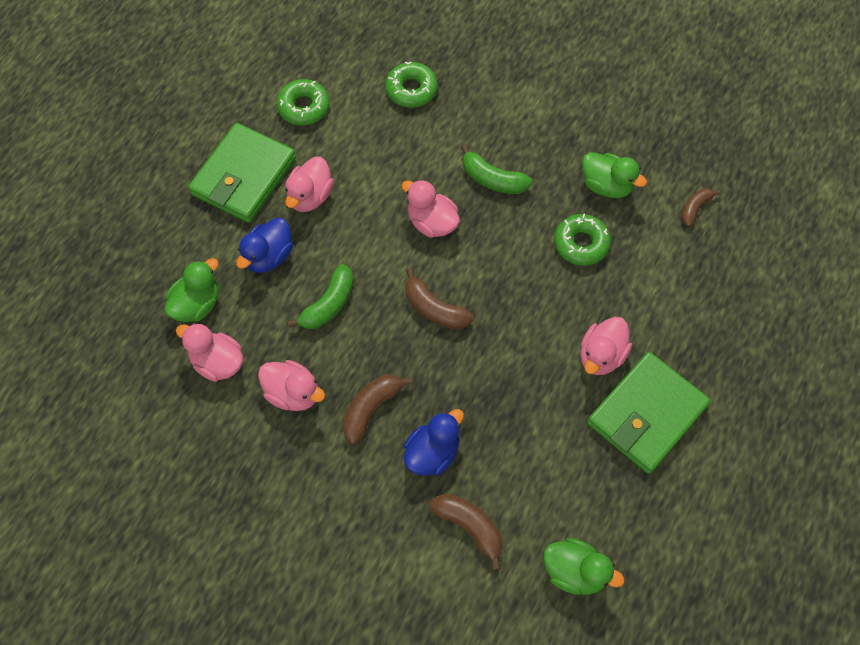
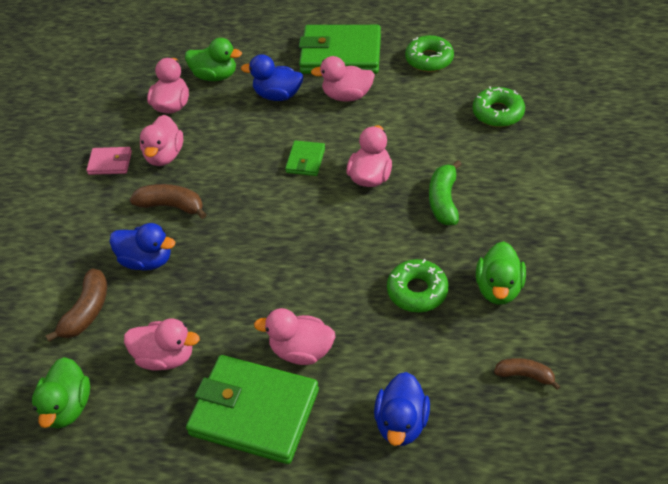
camera: 70 degrees right, 15 degrees down
green banana [288,264,353,329] -> none
brown banana [405,268,474,329] -> none
none -> pink wallet [86,147,132,175]
none -> pink duck [124,318,200,371]
none -> green wallet [285,140,325,176]
none -> blue duck [374,372,430,446]

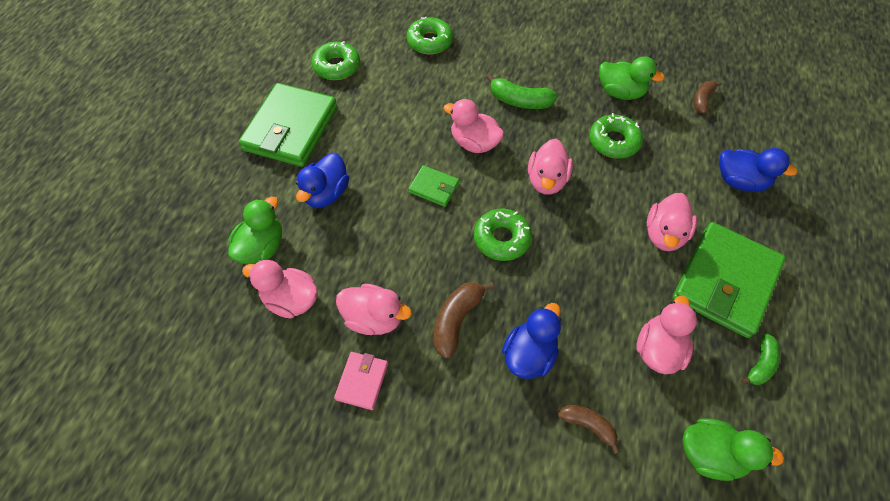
camera: 80 degrees left, 10 degrees up
brown banana [45,269,107,342] -> brown banana [558,405,620,454], size x0.66
pink duck [311,56,375,101] -> pink duck moved to [528,139,573,195]
none -> green donut [474,208,532,261]
none -> green banana [741,333,780,385]

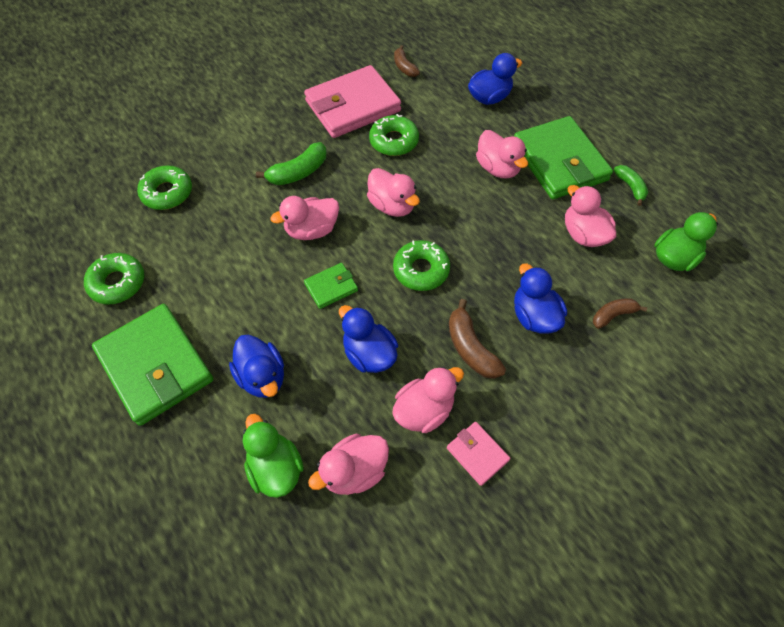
camera: 55 degrees left, 0 degrees up
green duck [599,56,665,100] -> pink wallet [304,65,401,138]
none -> blue duck [339,305,398,373]

